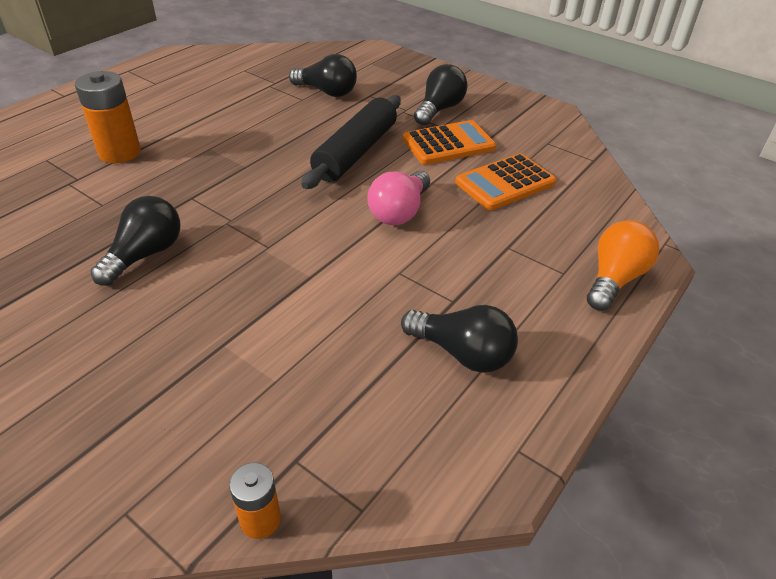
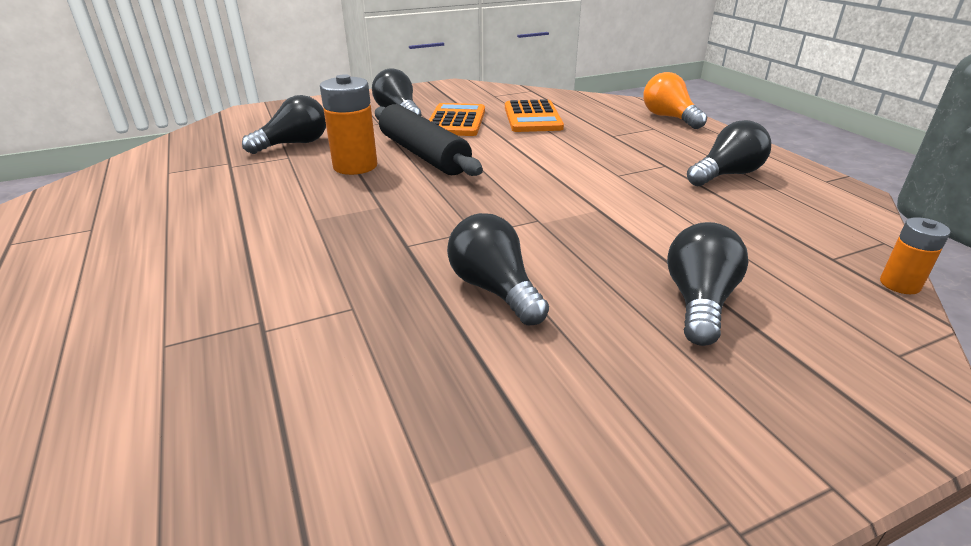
camera: 60 degrees left, 10 degrees down
orange battery [75,71,141,163] -> orange battery moved to [320,74,377,175]
pink light bulb [367,171,430,225] -> none
none -> black light bulb [667,222,748,346]

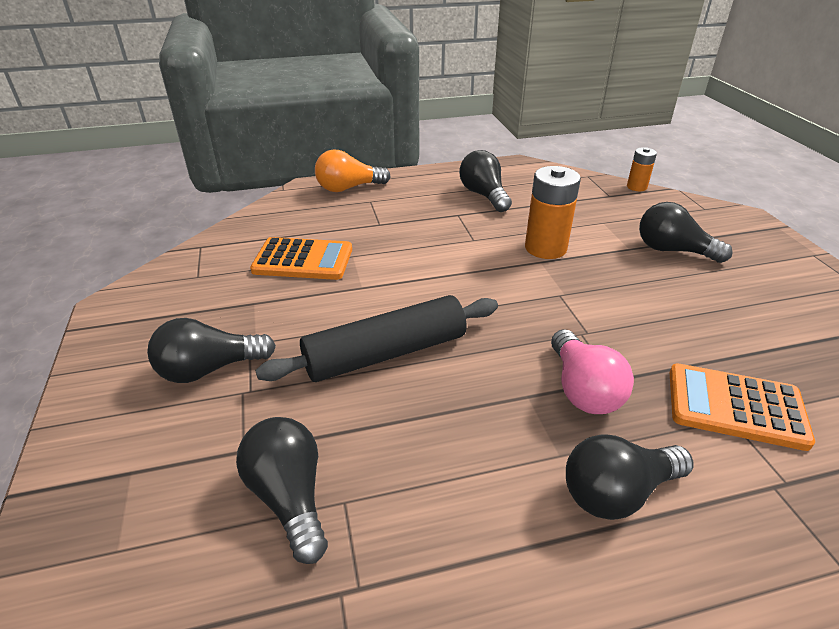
camera: 80 degrees left, 5 degrees up
orange battery [320,74,377,175] -> orange battery moved to [525,166,581,259]
orange calculator [429,103,485,136] -> orange calculator moved to [670,364,815,451]
black light bulb [447,213,549,326] -> black light bulb moved to [566,434,693,520]
none -> pink light bulb [551,329,634,414]

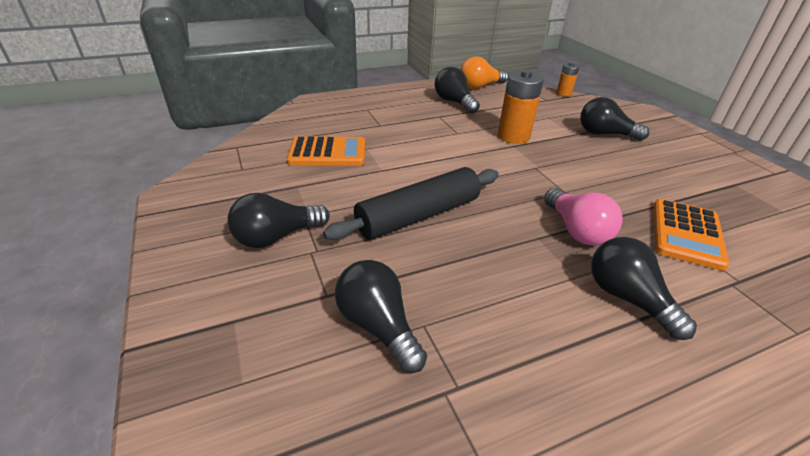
camera: 10 degrees left, 0 degrees up
orange light bulb [315,149,391,192] -> orange light bulb moved to [460,56,508,89]
black light bulb [566,434,693,520] -> black light bulb turned 90 degrees clockwise [591,237,697,340]
orange calculator [670,364,815,451] -> orange calculator turned 75 degrees counterclockwise [654,199,730,271]

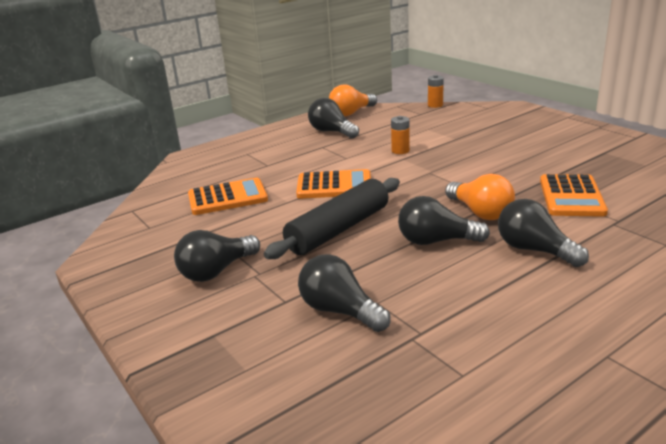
camera: 10 degrees left, 10 degrees down
orange battery [498,70,544,144] -> orange battery [391,116,410,154], size x0.56
pink light bulb [544,188,623,246] -> orange light bulb [445,174,515,220]
black light bulb [580,97,650,141] -> black light bulb moved to [398,196,490,245]
none -> orange calculator [296,169,371,199]

